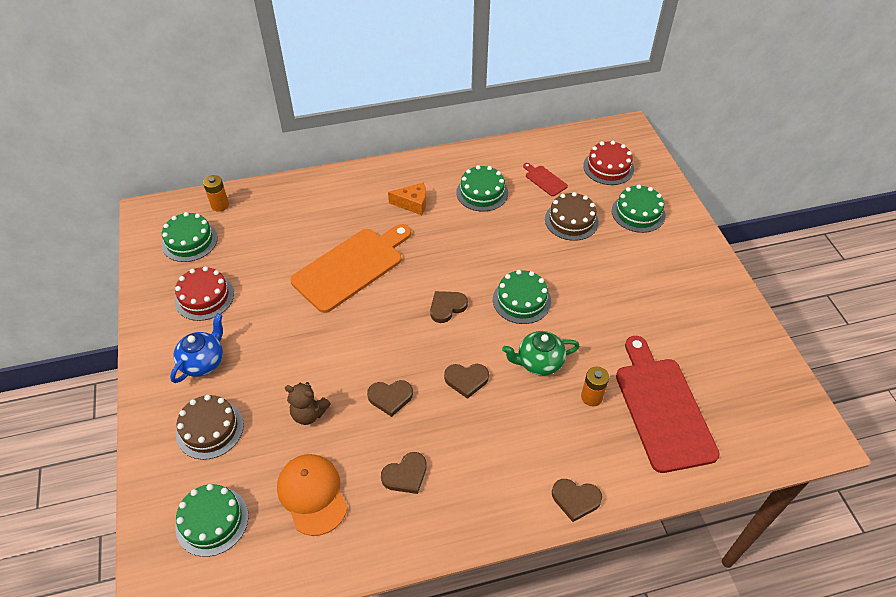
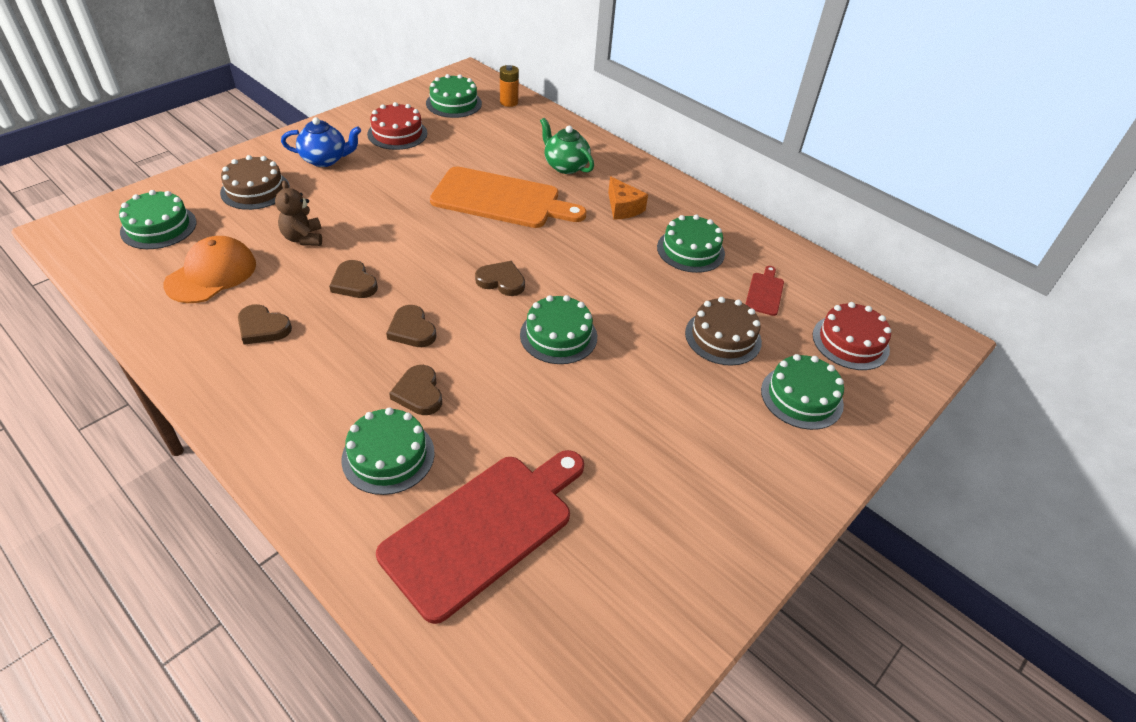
camera: 55 degrees right, 5 degrees down
green teapot [502,331,579,376] -> green teapot moved to [540,118,594,174]
brown heart [552,479,602,522] -> brown heart moved to [389,365,442,415]
orange battery [581,367,609,406] -> none
none -> green cake [341,407,435,495]

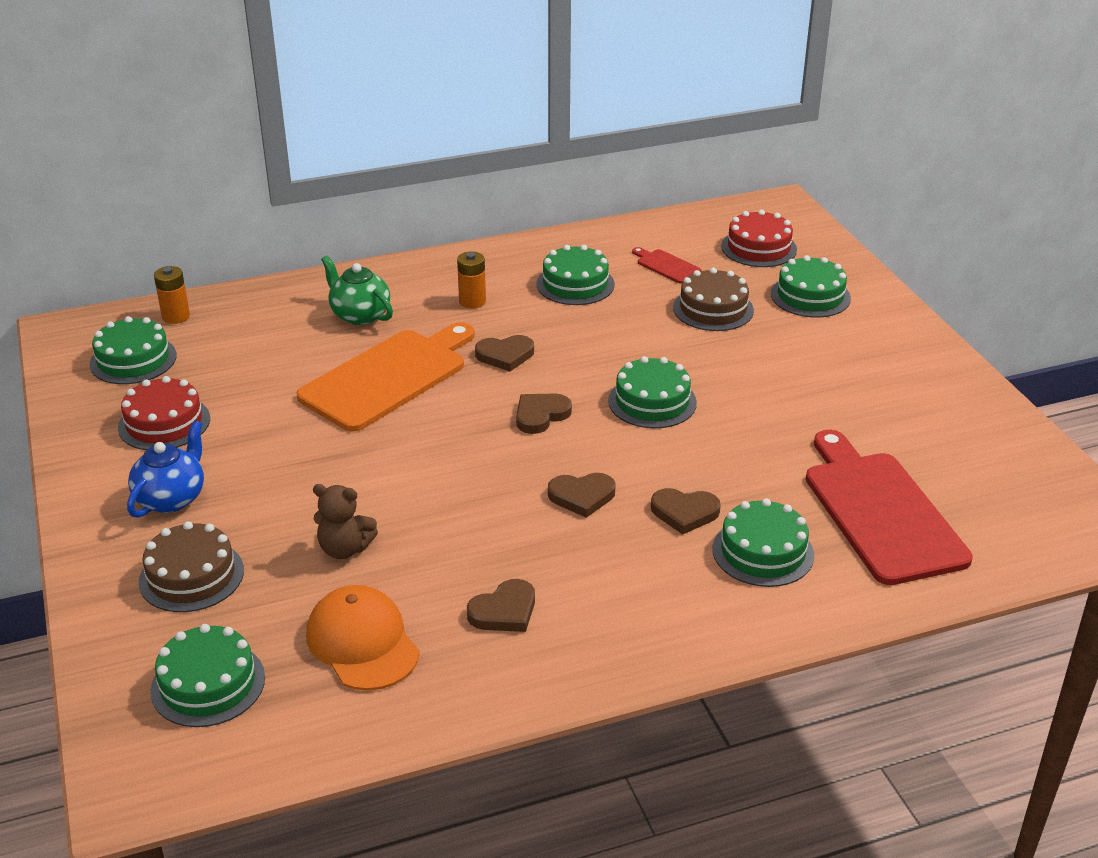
camera: 60 degrees left, 10 degrees down
brown heart [329,260,378,298] -> brown heart moved to [475,335,534,371]
green teapot [540,118,594,174] -> green teapot turned 60 degrees clockwise [321,256,393,325]
orange cheese [608,177,648,220] -> orange battery [457,251,486,308]

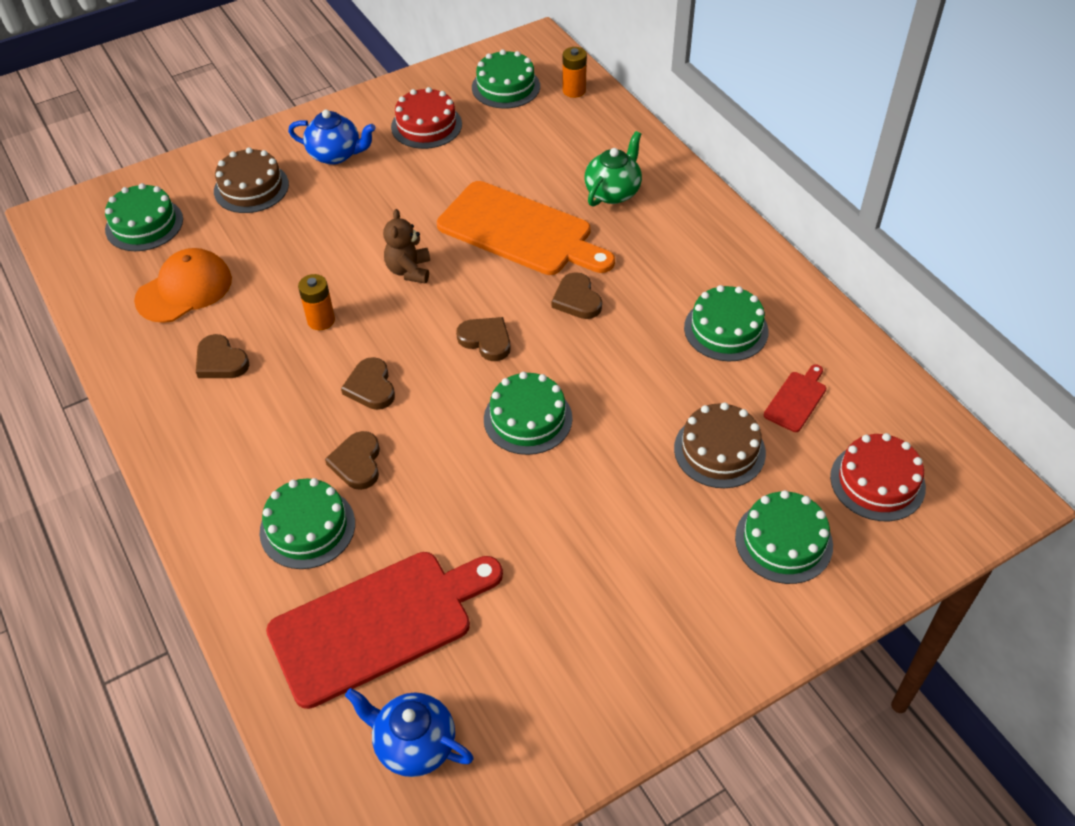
camera: 80 degrees right, 15 degrees up
brown teddy bear [313,484,378,559] -> brown teddy bear moved to [383,209,430,283]
orange battery [457,251,486,308] -> orange battery moved to [298,274,335,330]
none -> blue teapot [345,688,474,777]

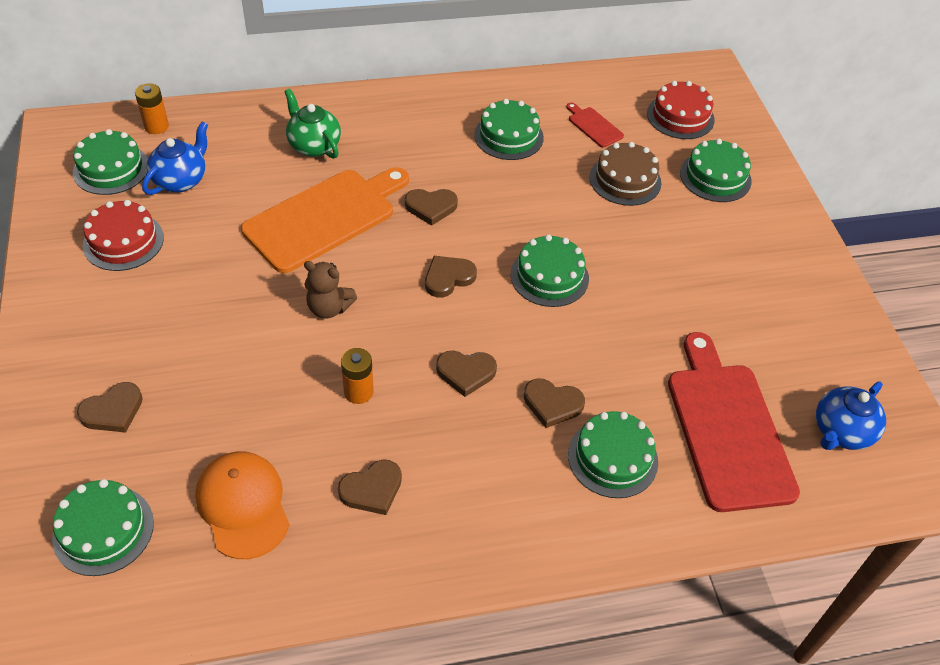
camera: 75 degrees left, 0 degrees up
brown cake [214,148,289,213] -> brown heart [77,382,143,433]
blue teapot [288,110,376,165] -> blue teapot moved to [142,122,208,195]

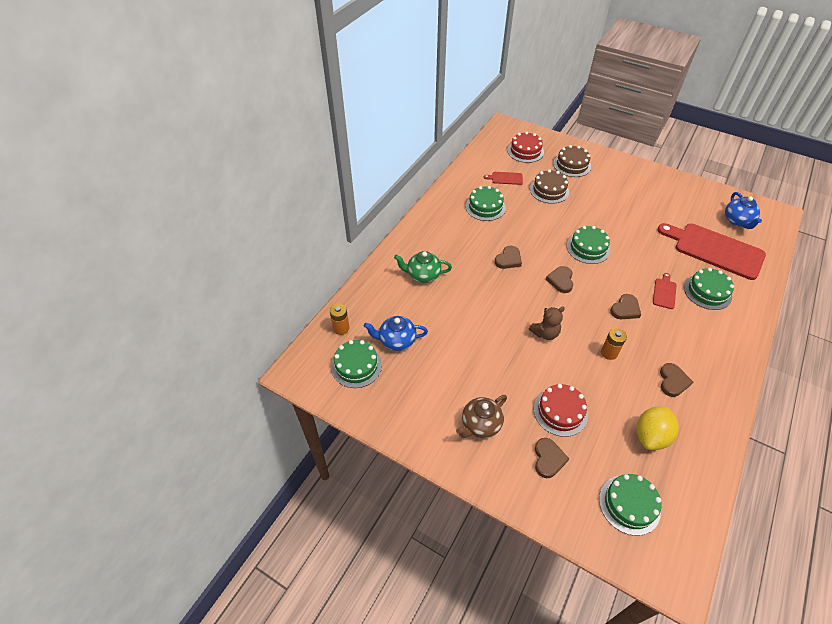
camera: 45 degrees left, 0 degrees up
red cake [83,200,164,271] -> red cake moved to [534,384,588,437]
blue teapot [142,122,208,195] -> blue teapot turned 75 degrees counterclockwise [364,316,428,351]
orange cap [195,451,290,559] -> yellow lemon [637,407,679,450]
orange cutting board [241,167,409,273] -> none
brown heart [524,378,585,428] -> red cutting board [653,273,677,309]
green cake [680,139,752,202] -> brown cake [553,145,591,177]
none -> brown teapot [456,395,507,438]

